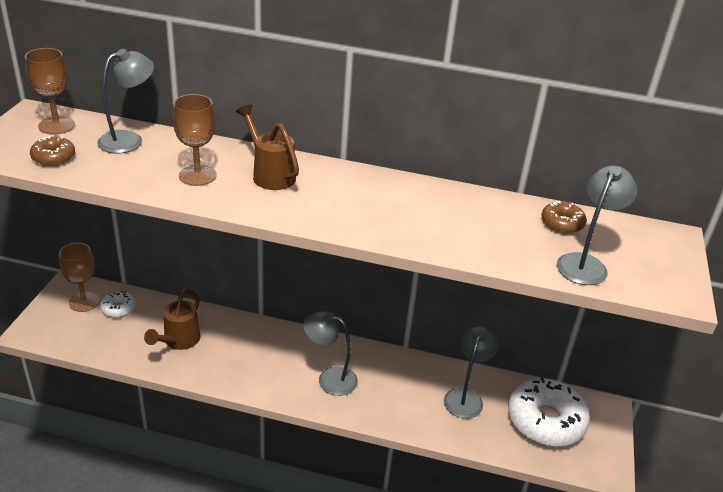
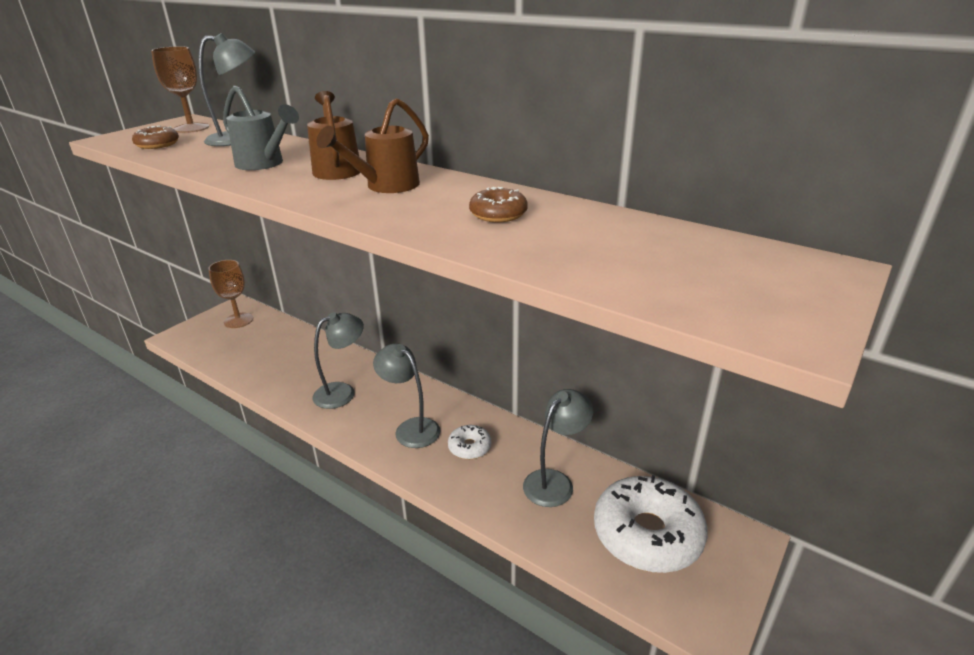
camera: 25 degrees right, 5 degrees down
white donut [100,291,136,318] -> white donut moved to [448,425,491,459]
brown watering can [144,289,200,350] -> brown watering can moved to [317,98,429,193]
brown goblet [172,94,216,186] -> grey watering can [223,85,299,170]
brown donut [542,201,587,233] -> brown donut moved to [469,187,528,222]
grey lamp [557,165,637,285] -> grey lamp moved to [313,312,364,409]

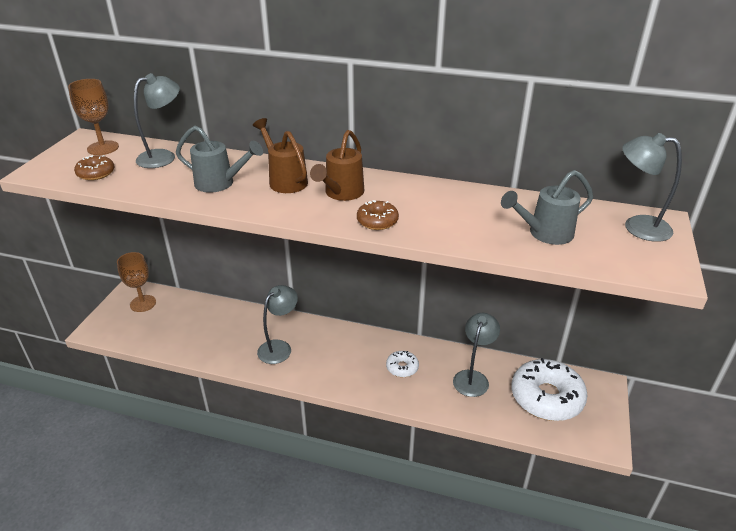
camera: 20 degrees left, 5 degrees up
grey lamp [373,343,440,448] -> grey lamp moved to [622,133,682,242]
brown donut [469,187,528,222] -> brown donut moved to [357,200,399,230]
none -> grey watering can [501,170,593,245]

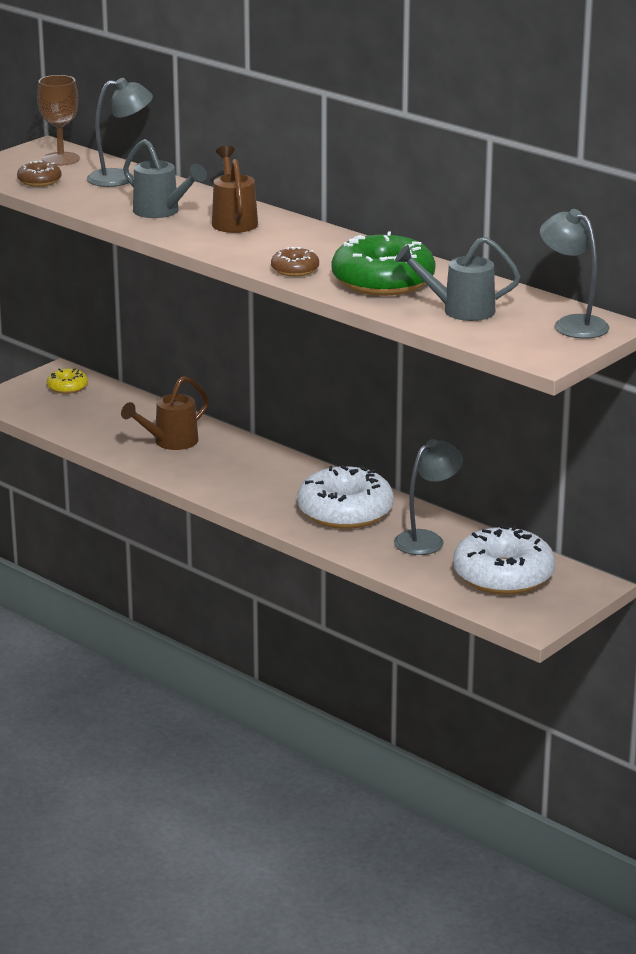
camera: 25 degrees right, 10 degrees down
brown goblet [117,252,156,312] -> yellow donut [47,368,88,394]
grey lamp [257,285,298,364] -> none
brown watering can [310,130,364,201] -> brown watering can moved to [121,376,209,450]
white donut [386,351,419,377] -> white donut [297,465,394,529], size x2.11
none -> green donut [332,232,436,296]

